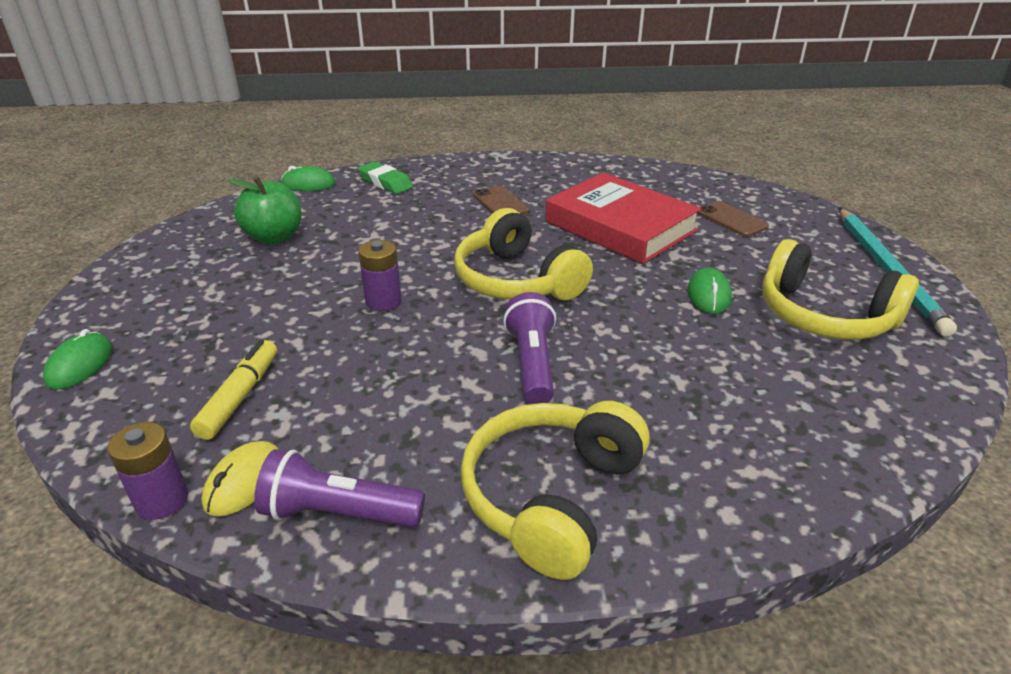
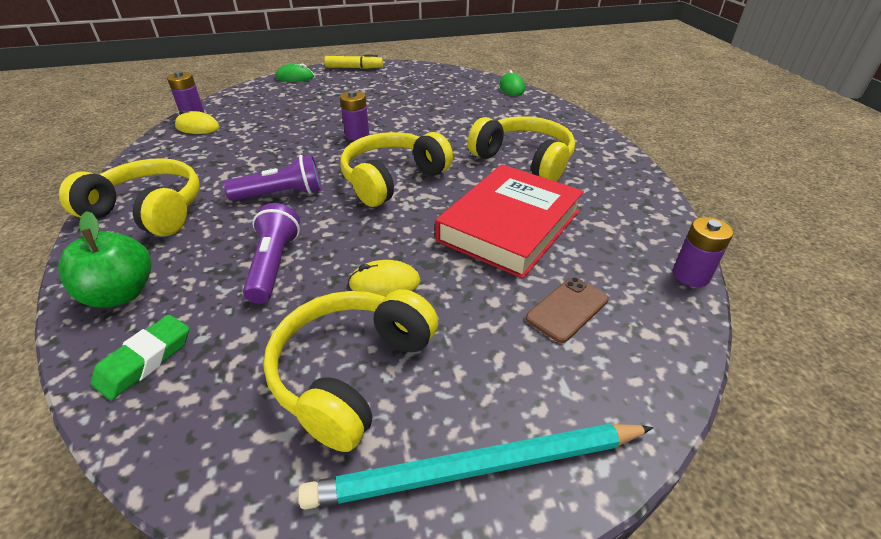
camera: 80 degrees right, 5 degrees up
yellow marker [190,340,277,440] -> yellow marker moved to [324,55,383,69]
green apple [228,177,301,244] -> green apple moved to [58,211,152,308]
purple flashlight [254,449,425,528] -> purple flashlight moved to [243,203,300,304]
green eraser [358,161,413,194] -> green eraser moved to [91,315,189,400]
brown phone [473,185,529,215] -> yellow headphones [467,116,575,182]
green mouse [687,268,732,314] -> yellow mouse [348,260,421,297]
none -> purple battery [673,217,733,287]

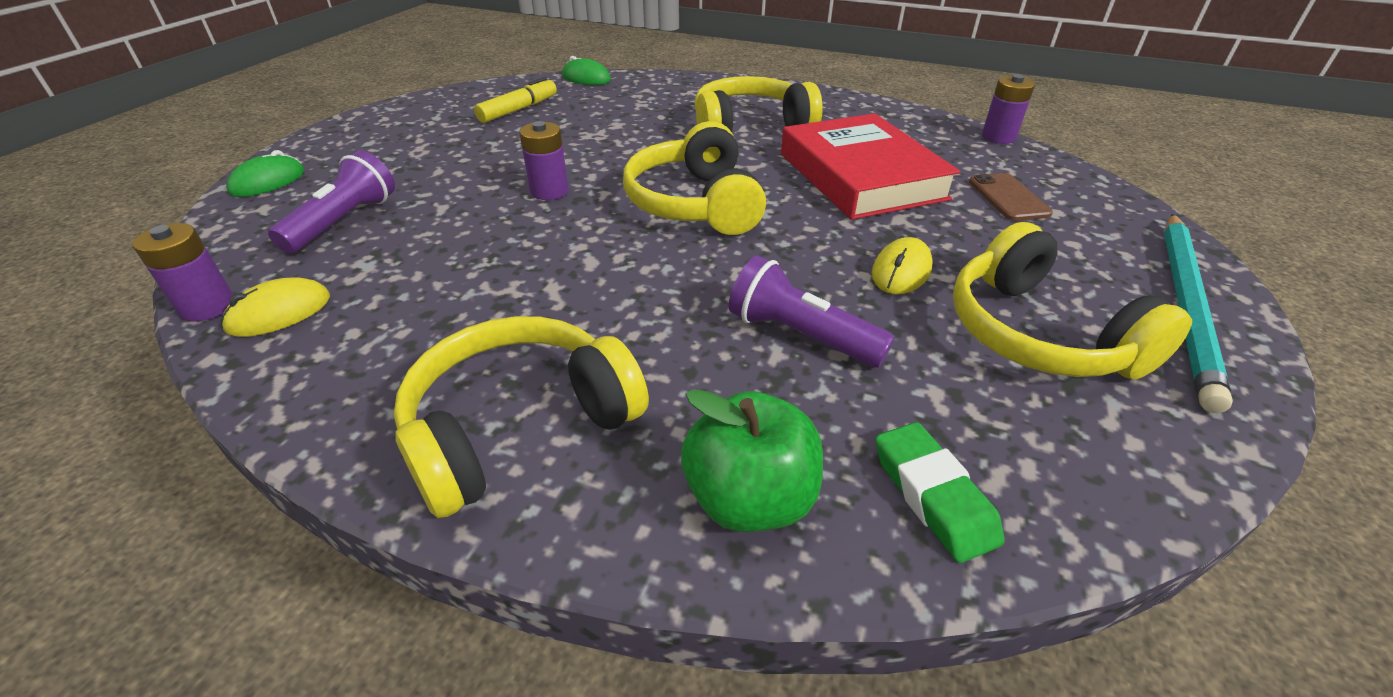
camera: 55 degrees left, 0 degrees up
purple flashlight [224,154,321,201] -> purple flashlight moved to [268,150,395,253]
yellow marker [324,55,383,69] -> yellow marker moved to [474,77,557,123]

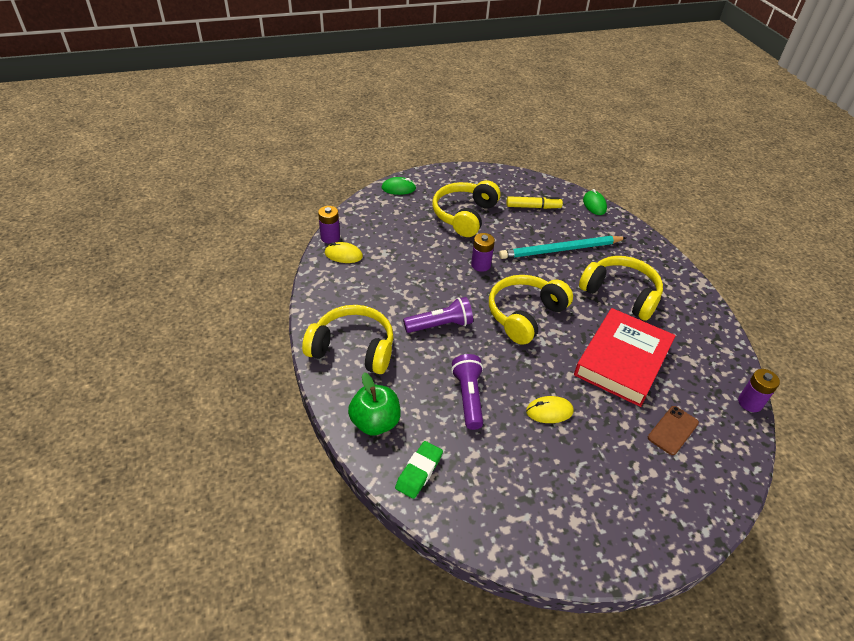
camera: 50 degrees right, 5 degrees up
purple flashlight [268,150,395,253] -> purple flashlight moved to [403,297,473,333]
yellow headphones [953,222,1192,379] -> yellow headphones moved to [432,180,501,237]
turquoise pencil [1164,214,1233,413] -> turquoise pencil moved to [499,236,626,259]

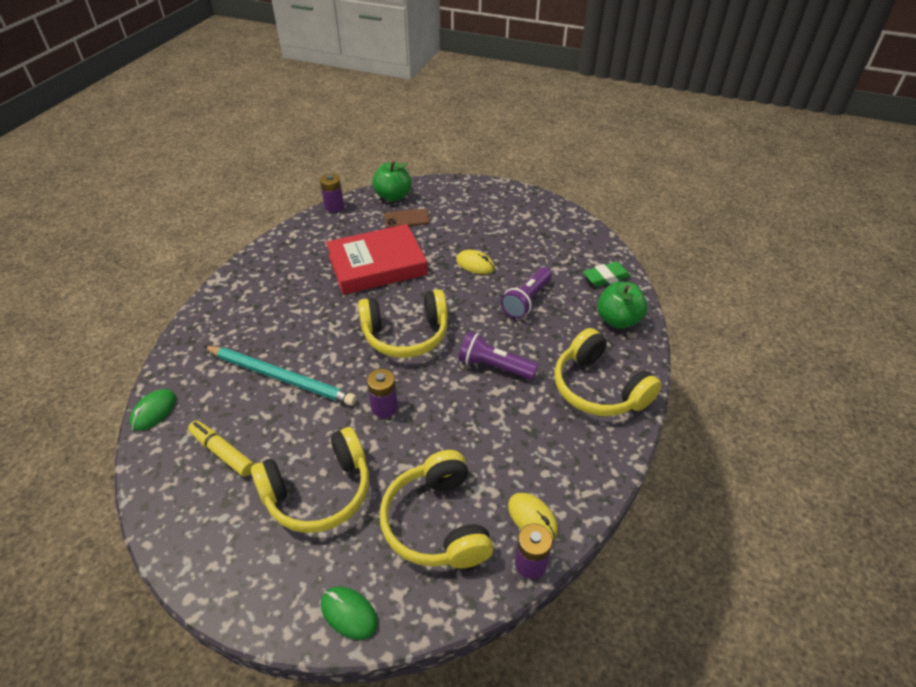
camera: 140 degrees left, 0 degrees up
yellow headphones [579,256,663,321] -> yellow headphones moved to [380,450,493,569]
none -> green apple [372,161,412,201]

